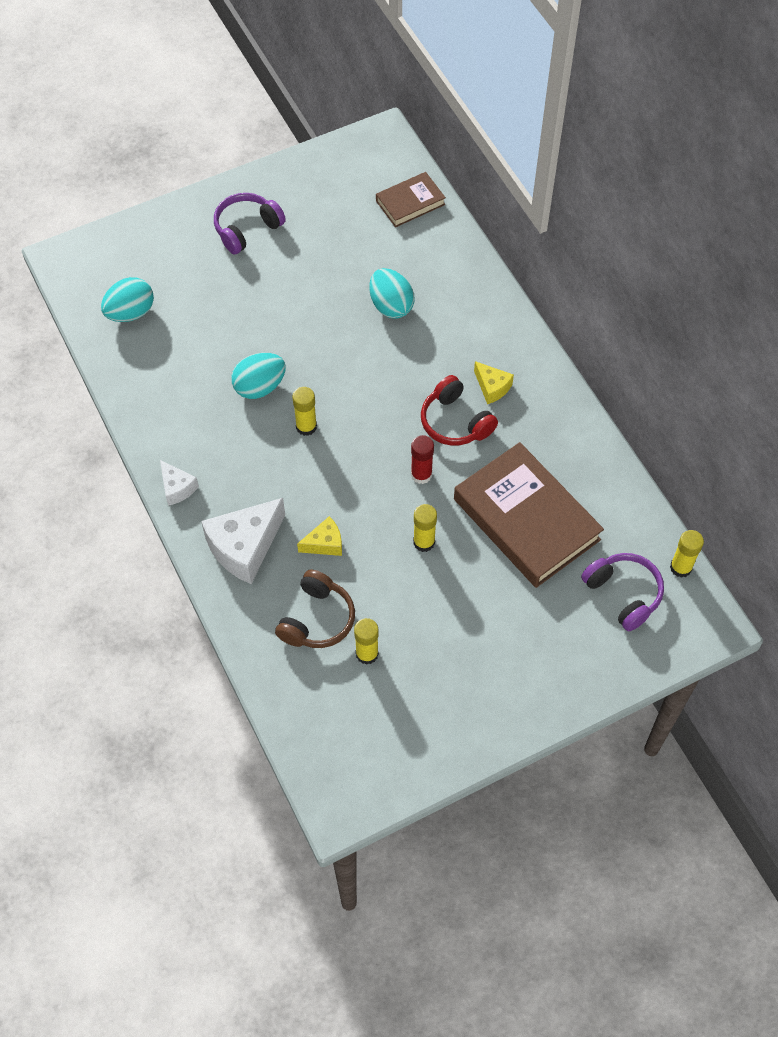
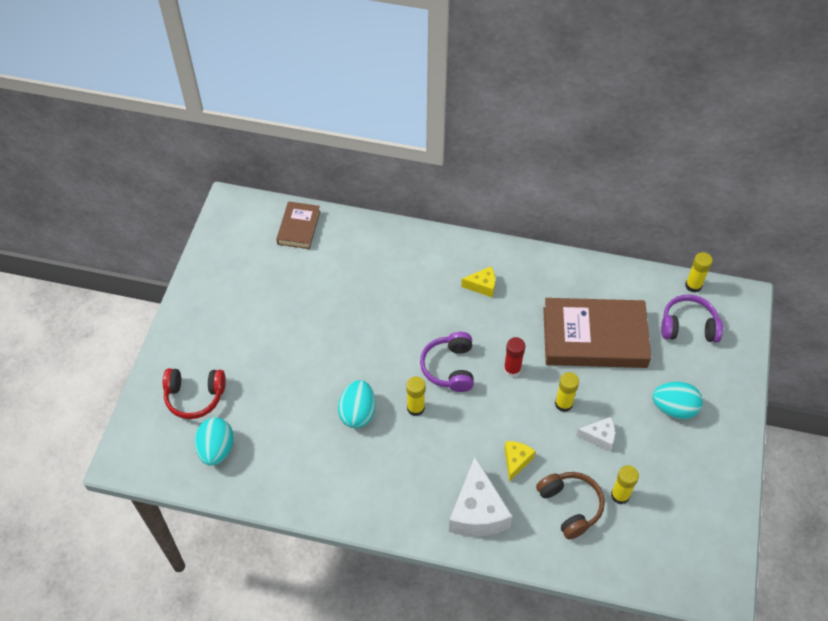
camera: 50 degrees left, 5 degrees down
white cheese [160,460,199,506] -> white cheese moved to [576,417,615,451]
purple headphones [214,193,286,254] -> purple headphones moved to [420,332,474,392]
turquoise egg [369,268,415,319] -> turquoise egg moved to [652,382,703,419]
red headphones [421,375,498,446] -> red headphones moved to [163,368,226,419]

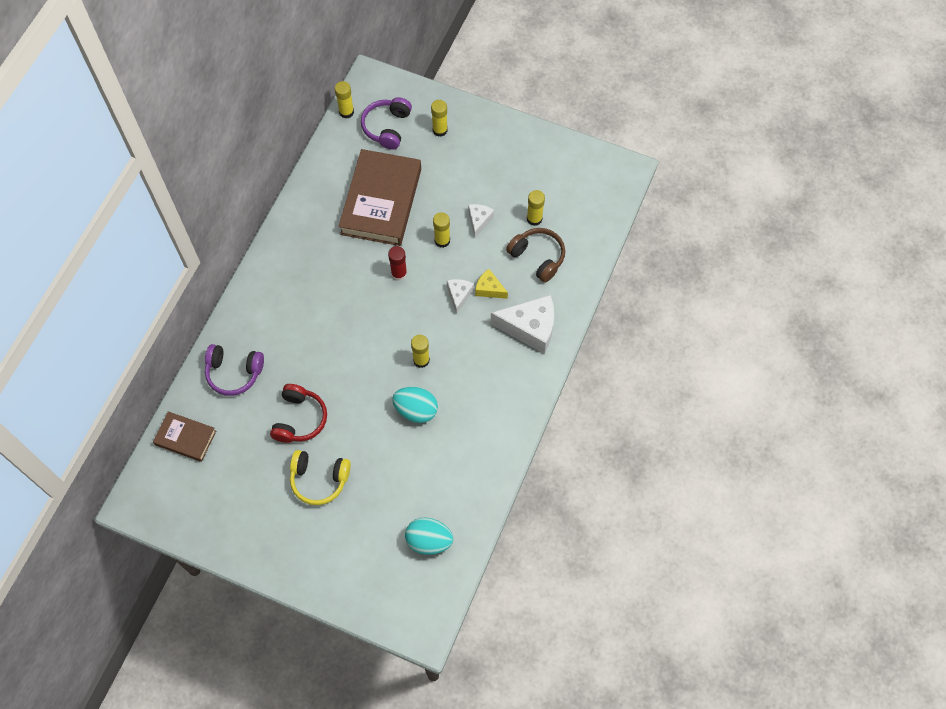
camera: 80 degrees left, 10 degrees up
red headphones [163,368,226,419] -> red headphones moved to [270,384,327,443]
purple headphones [420,332,474,392] -> purple headphones moved to [205,344,264,396]
yellow cheese [461,266,495,297] -> none
brown headphones [536,472,605,540] -> brown headphones turned 60 degrees clockwise [506,228,565,283]
turquoise egg [652,382,703,419] -> none
none -> yellow headphones [290,450,351,505]
none -> yellow glue stick [431,100,448,137]
none -> white cheese [447,279,474,314]

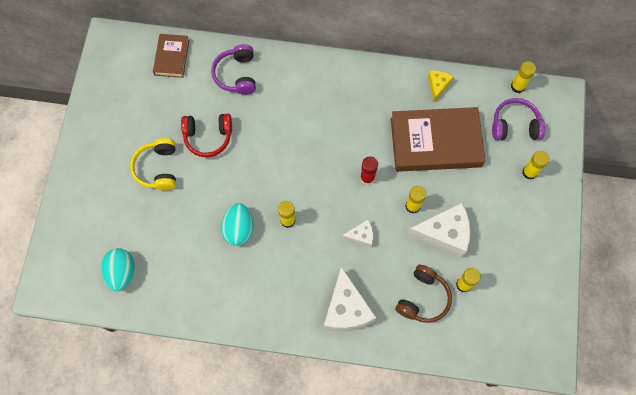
camera: 75 degrees right, 5 degrees up
white cheese [468,204,494,238] -> white cheese [407,203,470,257], size x1.91
yellow cheese [475,269,508,299] -> yellow cheese moved to [428,71,453,102]

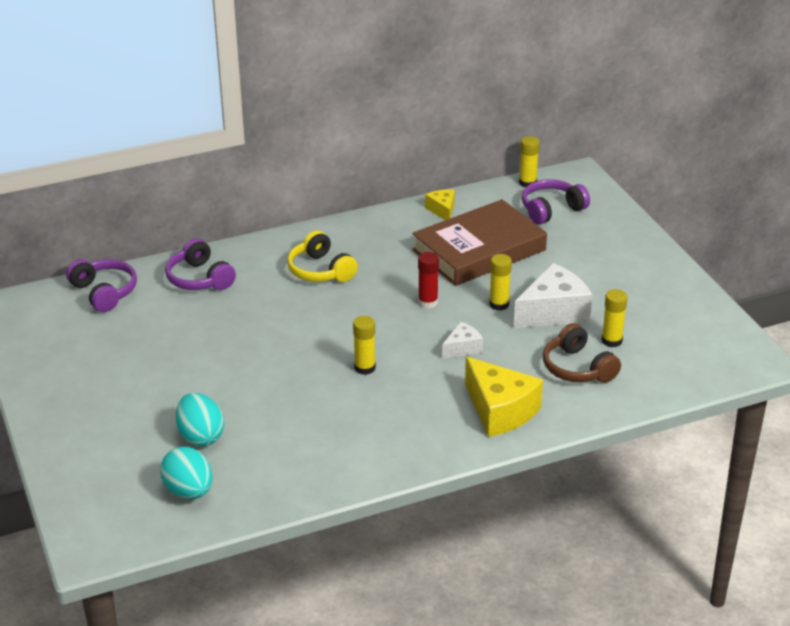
camera: 30 degrees left, 35 degrees down
yellow headphones [130,138,176,190] -> yellow headphones moved to [287,231,358,282]
brown book [153,34,189,78] -> purple headphones [66,259,137,312]
red headphones [181,114,232,157] -> none
turquoise egg [221,203,253,246] -> turquoise egg moved to [176,393,224,446]
white cheese [324,266,376,332] -> yellow cheese [465,357,543,437]
brown headphones [395,265,452,323] -> brown headphones turned 150 degrees clockwise [543,323,621,383]
yellow glue stick [522,151,549,180] -> none

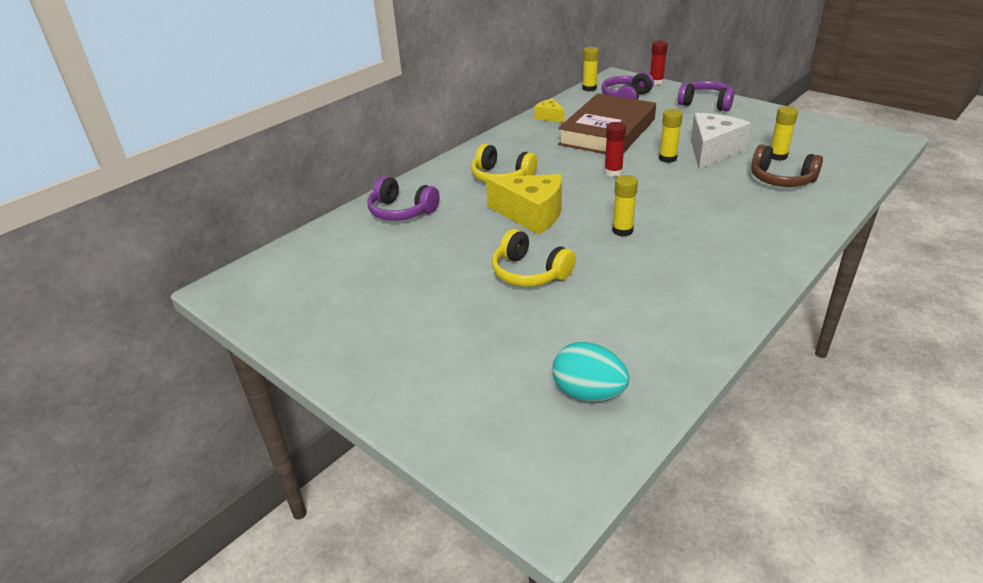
camera: 25 degrees left, 0 degrees up
purple headphones [66,259,137,312] -> purple headphones moved to [677,81,734,111]
turquoise egg [176,393,224,446] -> none
white cheese [442,322,483,359] -> none
yellow cheese [465,357,543,437] -> yellow cheese moved to [486,174,562,235]
none -> yellow headphones [492,229,576,287]
none -> red glue stick [650,41,668,85]

